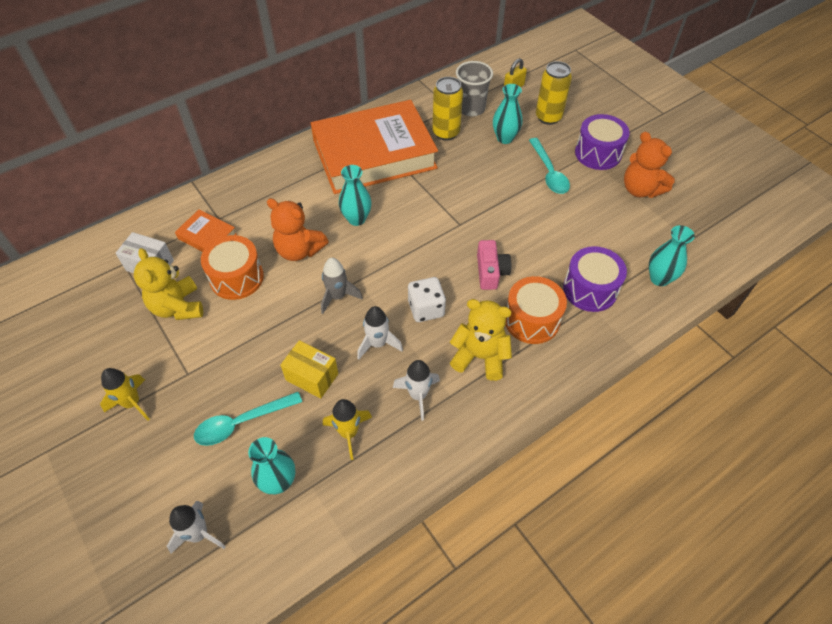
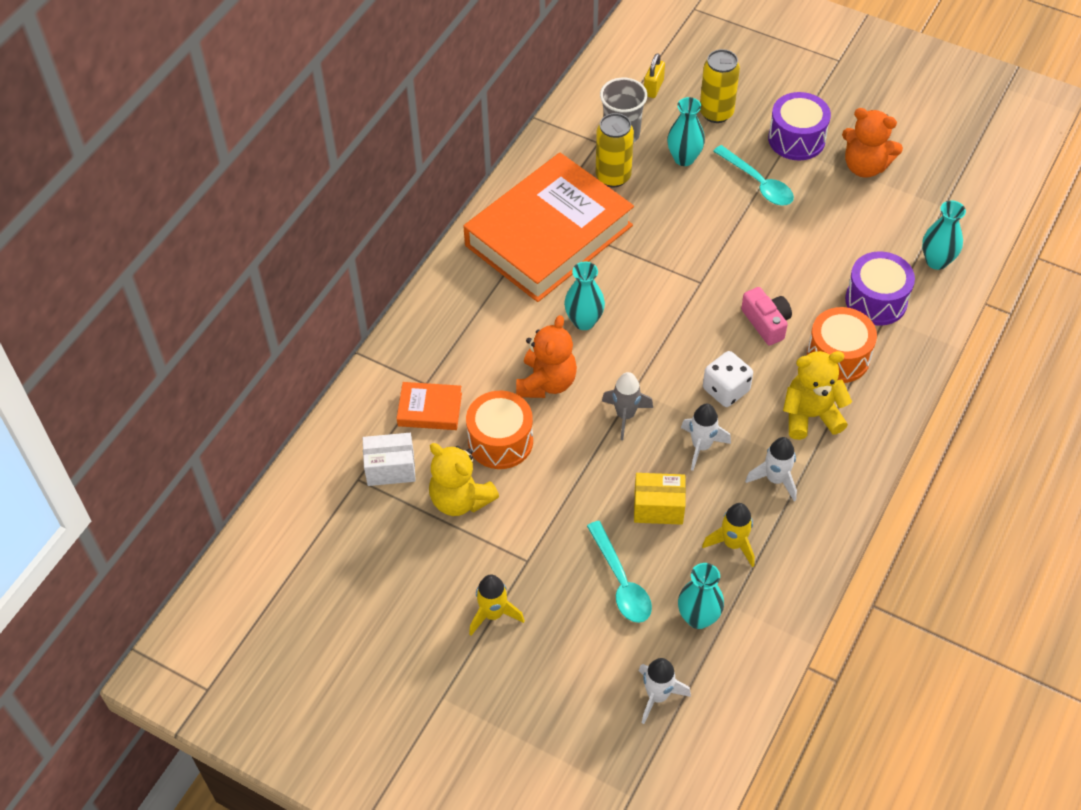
camera: 25 degrees left, 0 degrees up
turquoise spoon [194,392,302,446] -> turquoise spoon turned 60 degrees counterclockwise [587,521,652,623]
orange teddy bear [267,198,329,261] -> orange teddy bear turned 75 degrees counterclockwise [516,315,577,398]

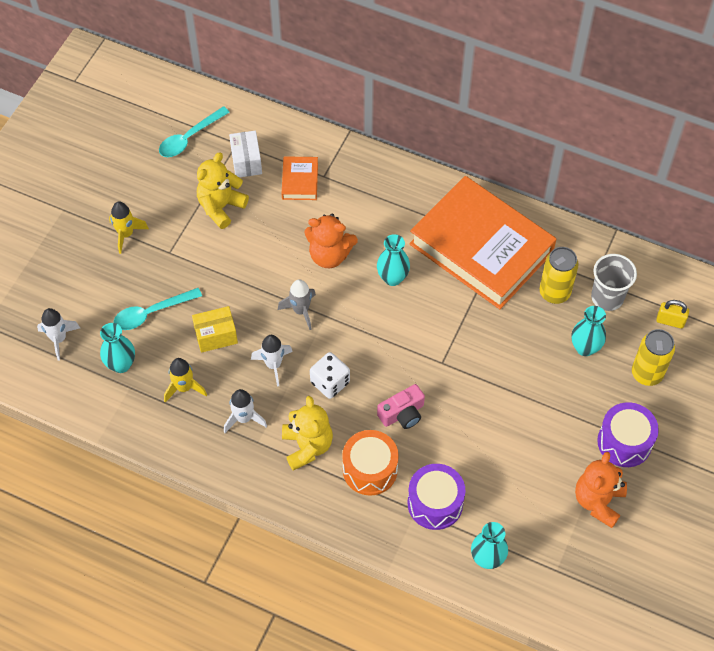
camera: 85 degrees right, 5 degrees up
orange drum [466,390,533,469] -> none
yellow box [634,473,686,525] -> yellow box turned 75 degrees clockwise [192,306,238,353]
turquoise spoon [713,145,794,206] -> turquoise spoon moved to [159,106,230,157]

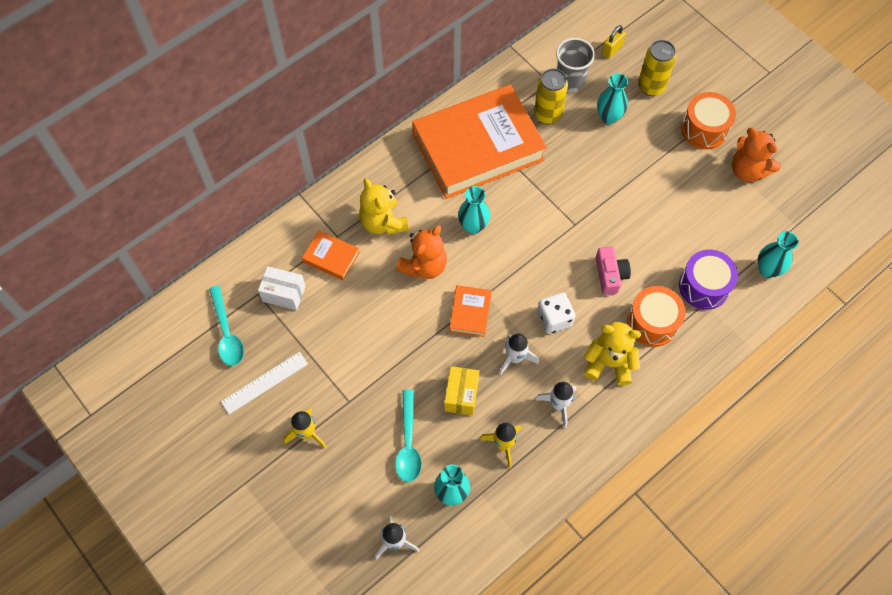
camera: 65 degrees left, 5 degrees up
yellow teddy bear [197,152,249,229] -> yellow teddy bear moved to [359,178,409,235]
grey rocket [278,279,316,330] -> orange book [449,285,492,337]
purple drum [597,402,659,467] -> orange drum [681,92,736,149]
none -> white ruler [221,352,308,414]

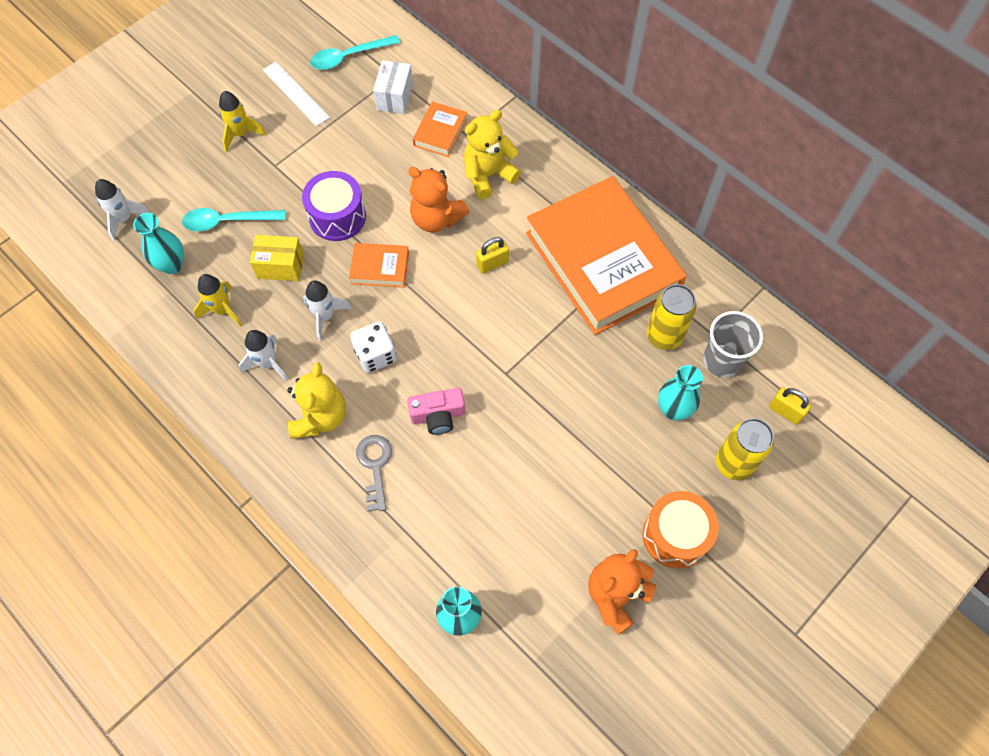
camera: 85 degrees right, 0 degrees up
turquoise vase [458,186,490,234] -> yellow padlock [476,237,509,274]
orange drum [627,286,686,347] -> grey key [356,435,392,511]
purple drum [679,249,738,310] -> purple drum moved to [302,171,366,241]

